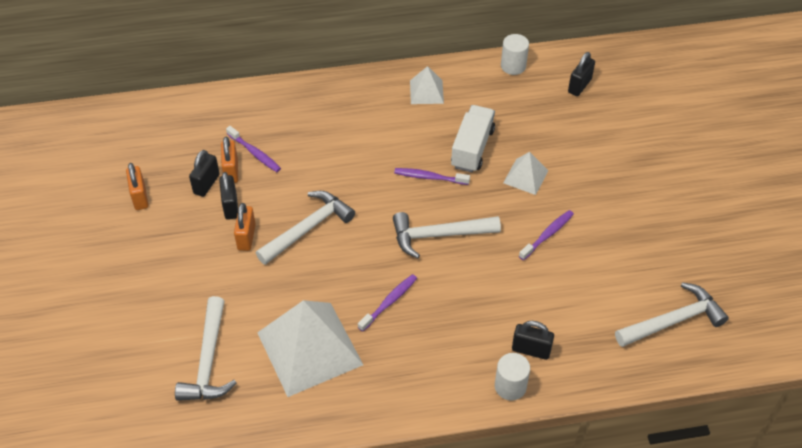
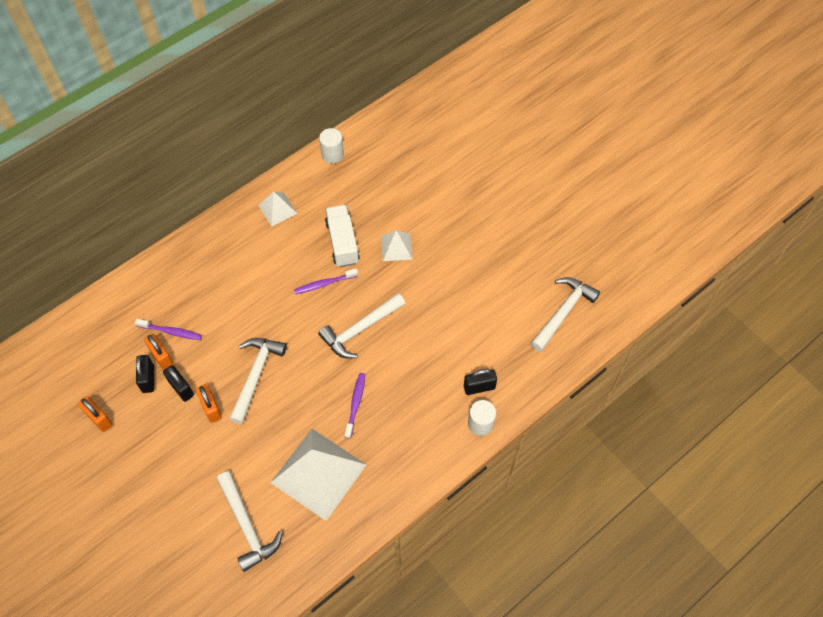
camera: 30 degrees left, 10 degrees up
purple toothbrush [519,210,574,261] -> none
black padlock [568,52,595,96] -> none

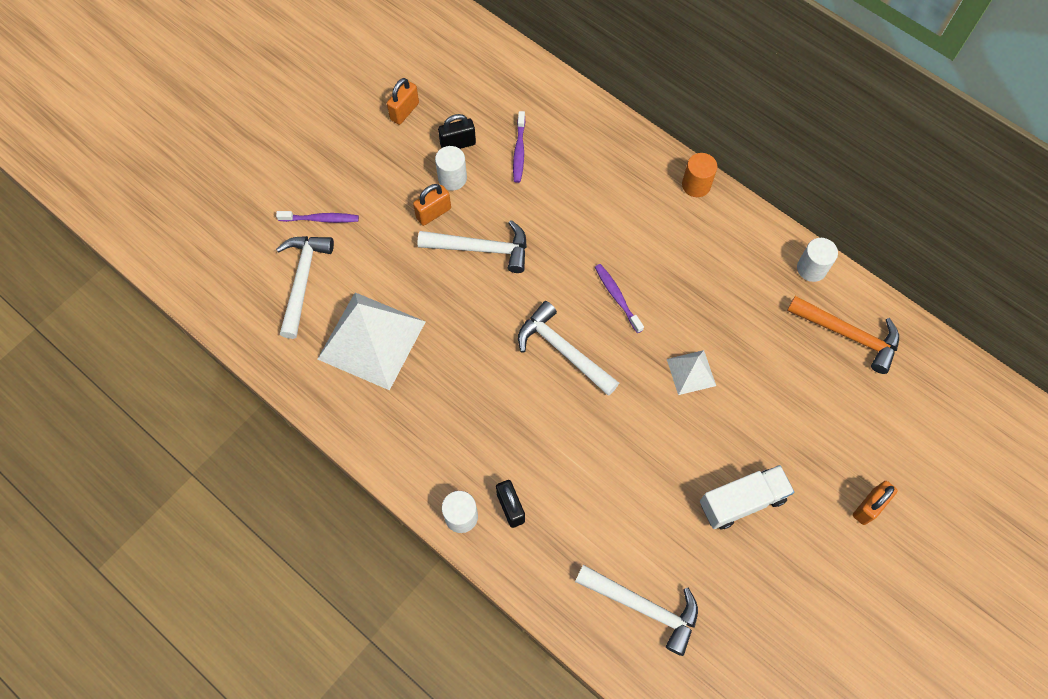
camera: 80 degrees right, 5 degrees up
orange padlock [144,334,173,370] -> orange padlock moved to [853,481,898,525]
black padlock [163,365,194,402] -> white cylinder [435,146,467,190]
white hammer [216,471,283,572] -> white hammer turned 135 degrees clockwise [276,236,334,339]
white pyramid [258,192,298,226] -> none
white truck [325,205,360,267] -> white truck moved to [700,465,794,529]
purple toothbrush [345,373,365,439] -> purple toothbrush moved to [276,211,359,223]
none -> orange cylinder [682,153,717,197]
none -> orange hammer [787,296,899,374]

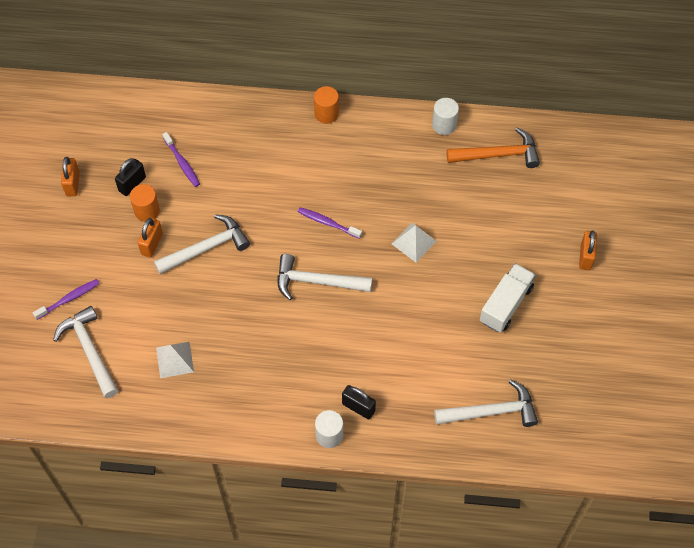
camera: 35 degrees left, 5 degrees down
white pyramid [318,292,426,390] -> white pyramid [156,342,194,378], size x0.49
white cylinder [435,146,467,190] -> orange cylinder [130,184,160,222]

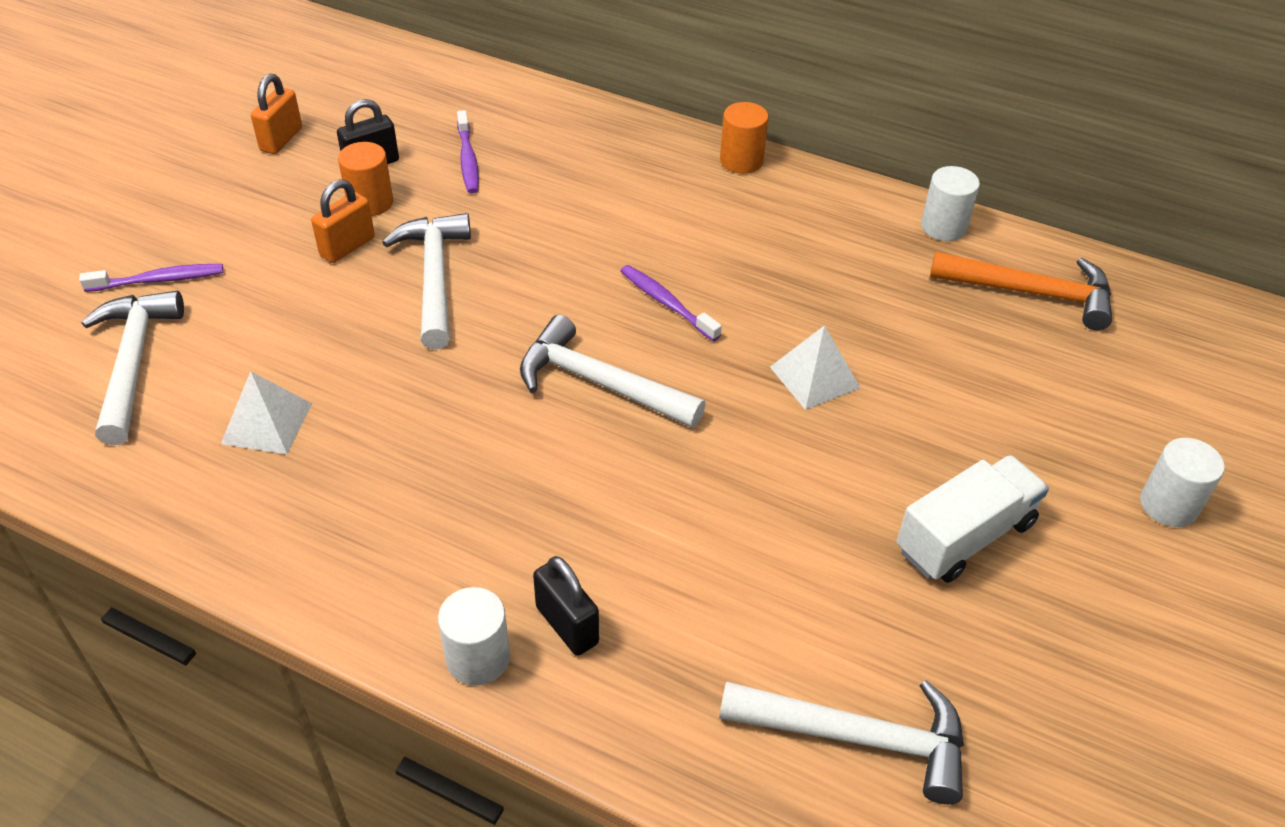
camera: 20 degrees right, 15 degrees down
white hammer [154,214,250,274] -> white hammer turned 90 degrees counterclockwise [382,213,471,349]
orange padlock [579,231,597,270] -> white cylinder [1140,438,1225,527]

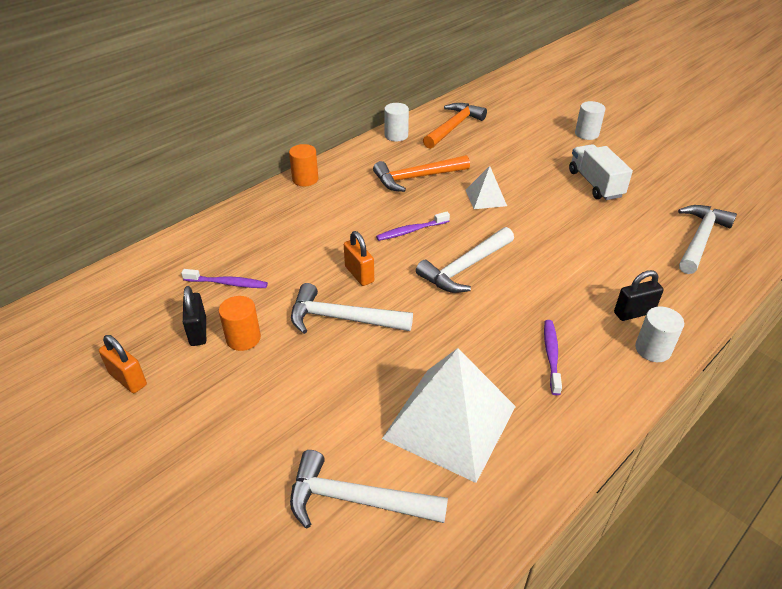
camera: 70 degrees left, 5 degrees down
purple toothbrush [79,264,223,292] -> purple toothbrush moved to [544,320,562,395]
white pyramid [221,371,312,454] -> white pyramid [382,348,516,483], size x2.06
orange padlock [311,179,375,263] -> orange padlock moved to [344,231,374,286]
none -> orange hammer [373,155,470,192]

